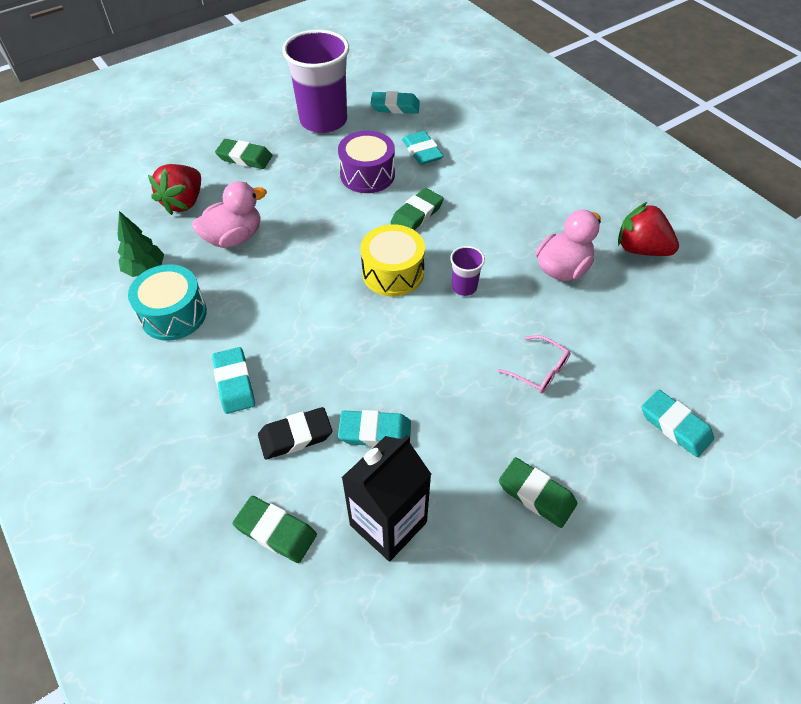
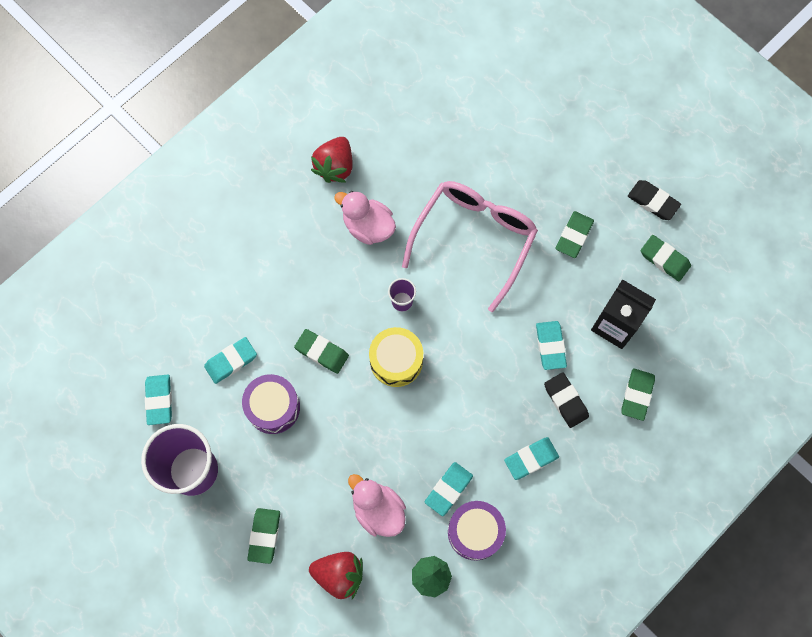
camera: 100 degrees left, 20 degrees up
turquoise drum [128,264,207,341] -> purple drum [448,501,506,561]
pink glasses [498,335,571,393] -> pink glasses [402,181,538,312], size x2.49
turquoise eraser [642,389,714,457] -> turquoise eraser moved to [425,462,473,516]
none -> black eraser [628,180,681,220]
none -> green eraser [641,235,691,282]

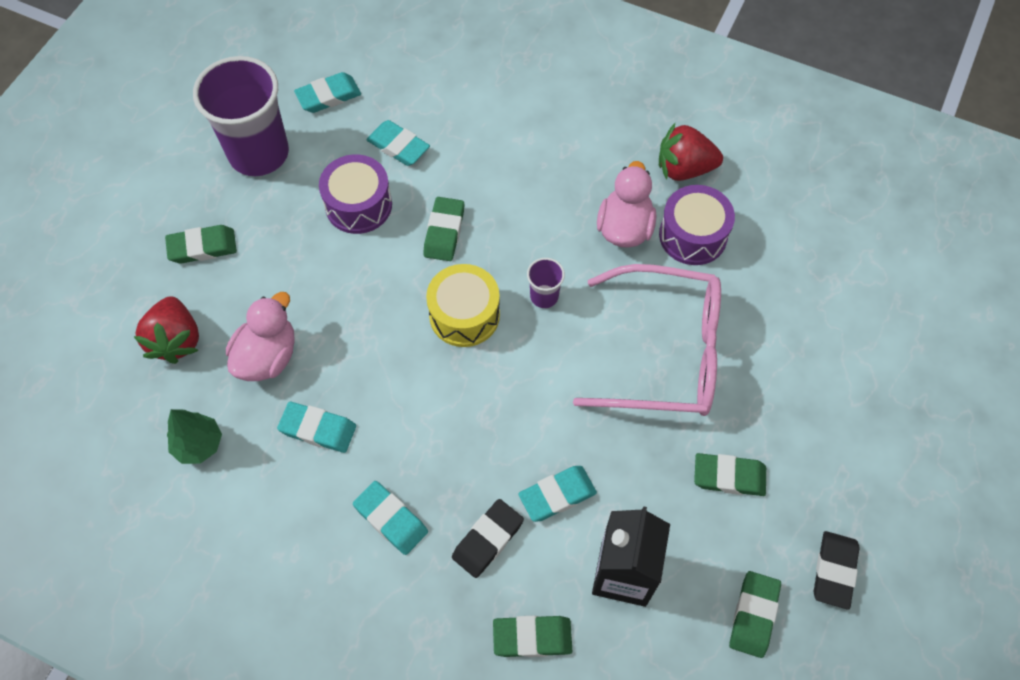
camera: 70 degrees right, 10 degrees down
purple drum [448,501,506,561] -> purple drum moved to [659,185,735,265]

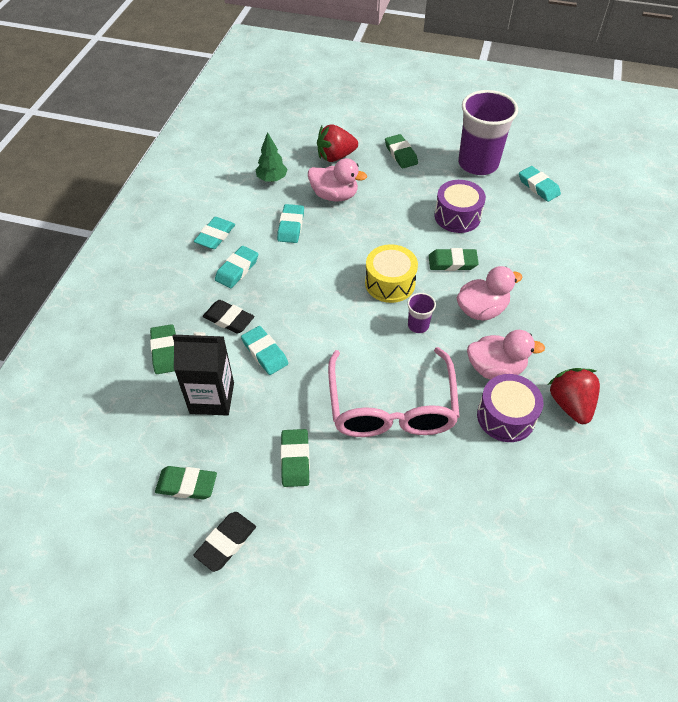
camera: 80 degrees right, 10 degrees down
turquoise eraser [367,120,430,166] -> turquoise eraser moved to [194,217,235,249]
black eraser [814,531,860,610] -> black eraser turned 60 degrees counterclockwise [194,512,256,572]
none -> pink duck [457,266,523,320]

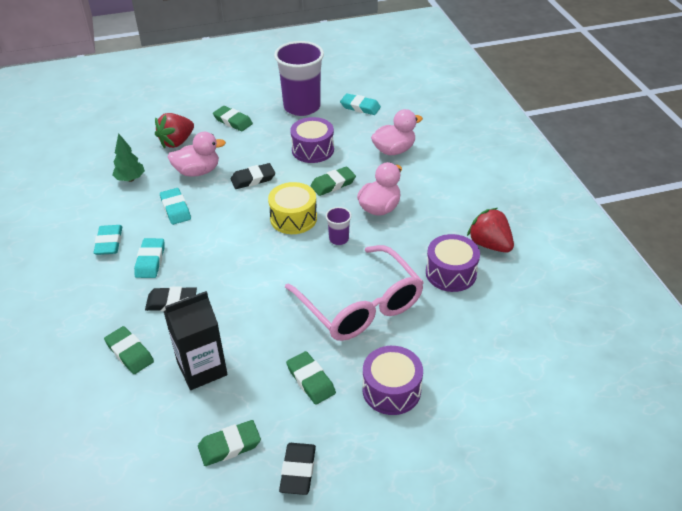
camera: 30 degrees left, 10 degrees down
turquoise eraser [241,326,288,375] -> none
pink duck [467,330,545,380] -> pink duck moved to [371,109,423,155]
none -> black eraser [231,163,275,189]
none -> purple drum [363,346,423,415]

